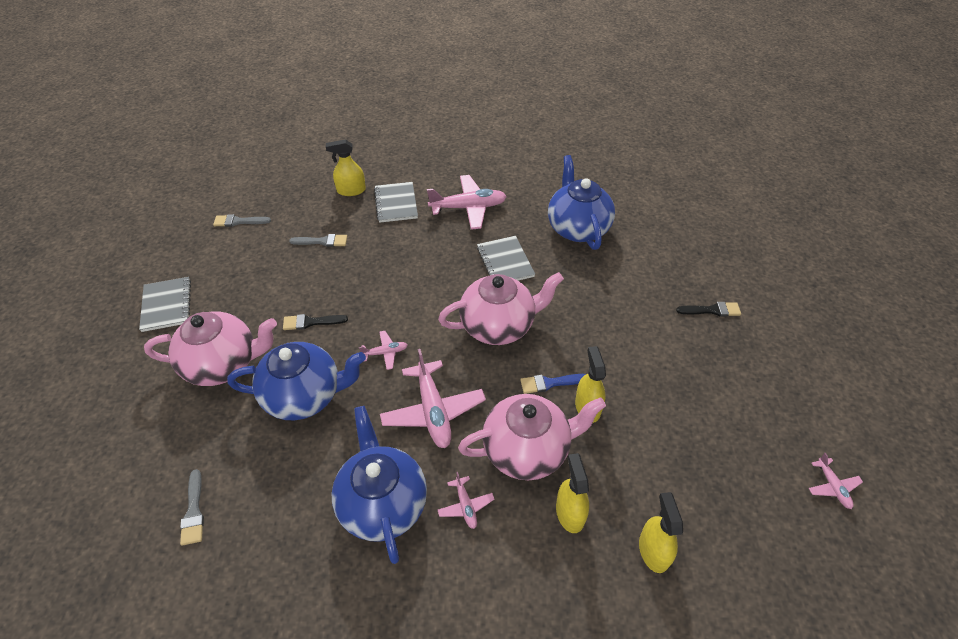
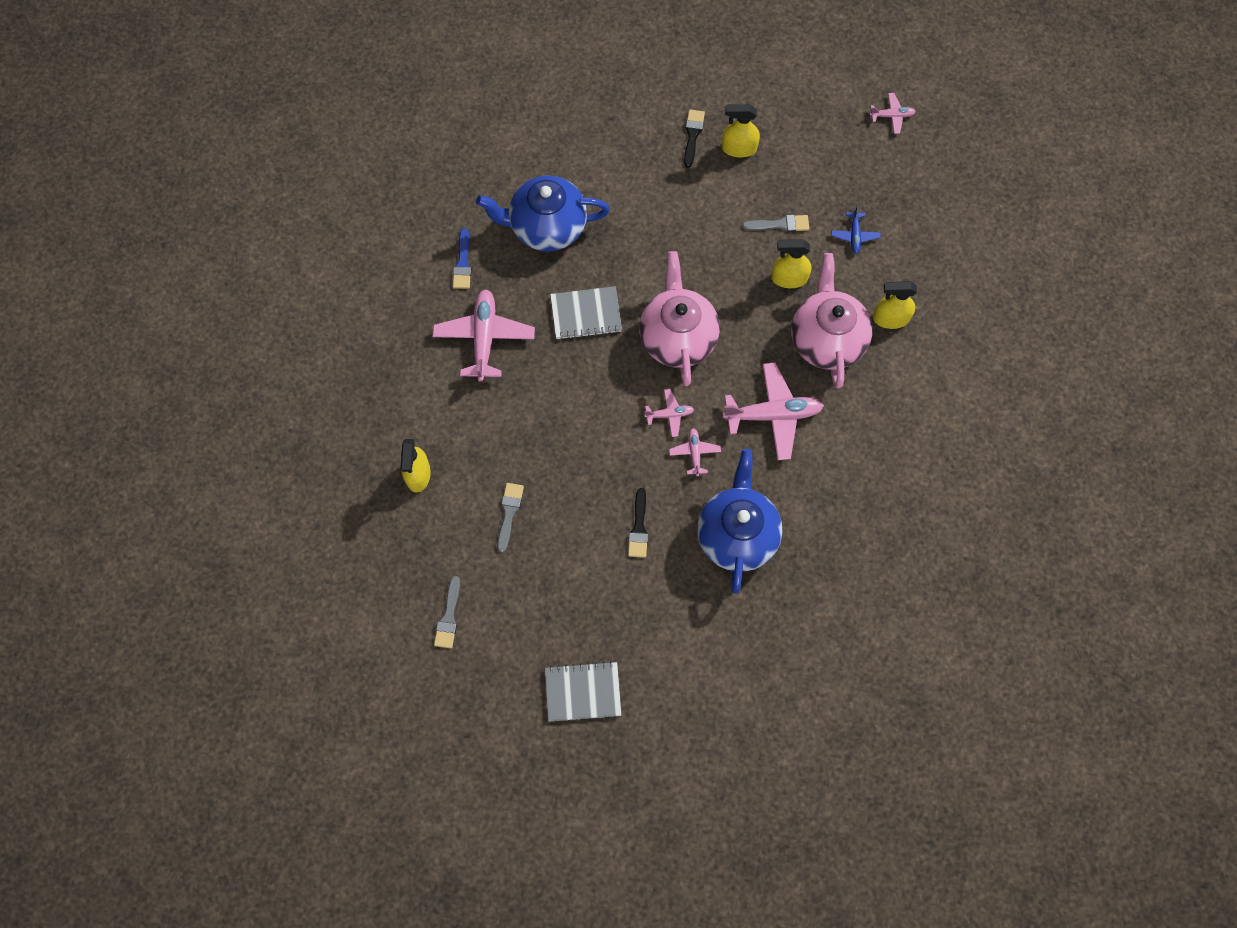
camera: 80 degrees left, 20 degrees up
pink teapot [144,312,277,386] -> none
grey brush [180,469,204,546] -> grey brush moved to [742,215,809,232]
blue teapot [331,406,427,564] -> none
grey notebook [374,182,418,223] -> none
pink plane [438,472,495,529] -> pink plane moved to [644,389,694,437]
blue brush [520,374,586,394] -> blue brush moved to [453,228,471,289]
yellow spray bottle [639,492,683,573] -> yellow spray bottle moved to [722,104,760,157]
none -> blue plane [831,206,880,254]

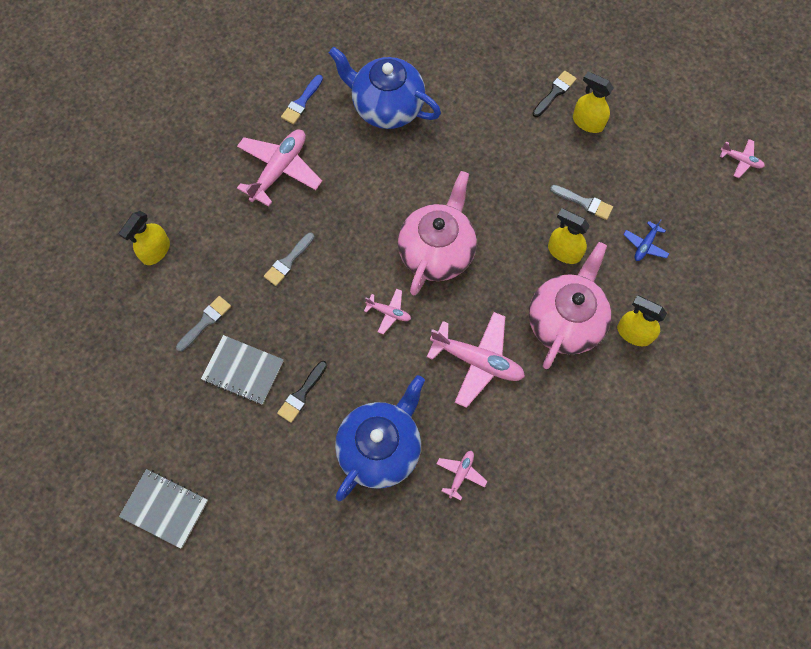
camera: 30 degrees right, 0 degrees up
grey brush [434,576,460,648] -> grey brush moved to [264,232,315,286]
grey notebook [550,286,622,340] -> grey notebook moved to [201,335,284,405]
pink plane [669,428,721,476] -> pink plane moved to [437,451,487,501]

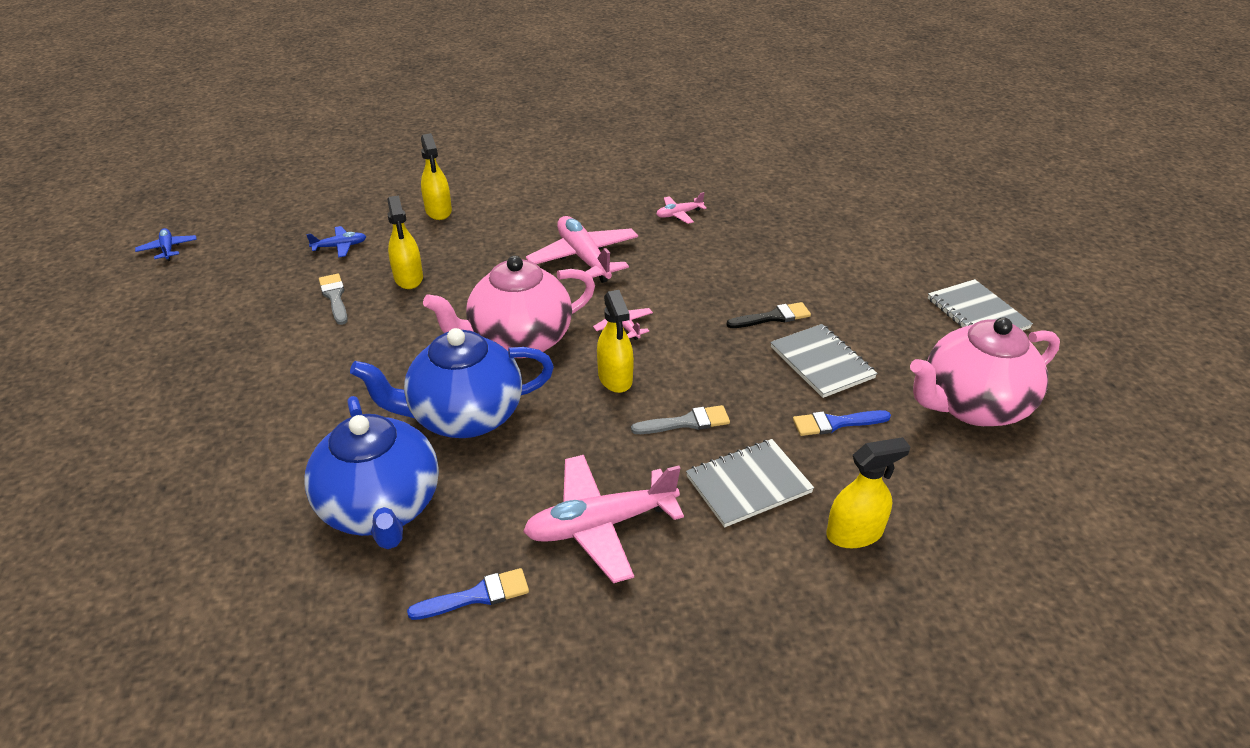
camera: 140 degrees left, 30 degrees down
grey brush [176,296,231,352] -> blue brush [793,410,891,436]
blue teapot [335,375,425,501] -> blue teapot moved to [350,328,554,438]
pink teapot [529,242,611,369] -> pink teapot moved to [910,317,1060,426]
black brush [533,71,577,117] -> none
yellow spray bottle [573,72,614,133] -> yellow spray bottle moved to [597,290,634,393]
pink plane [720,139,765,178] -> blue plane [135,228,197,261]
none -> grey notebook [686,439,814,527]

